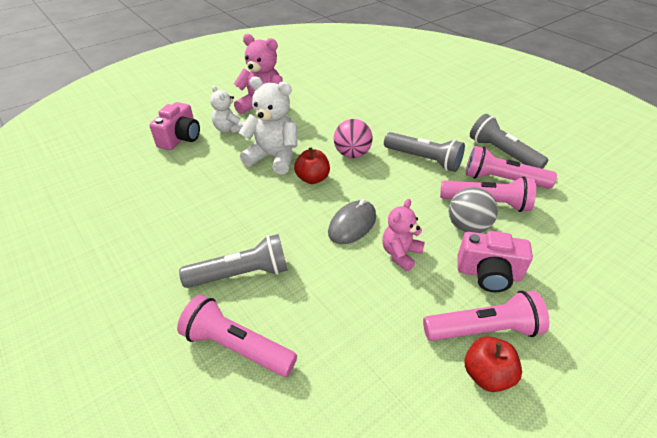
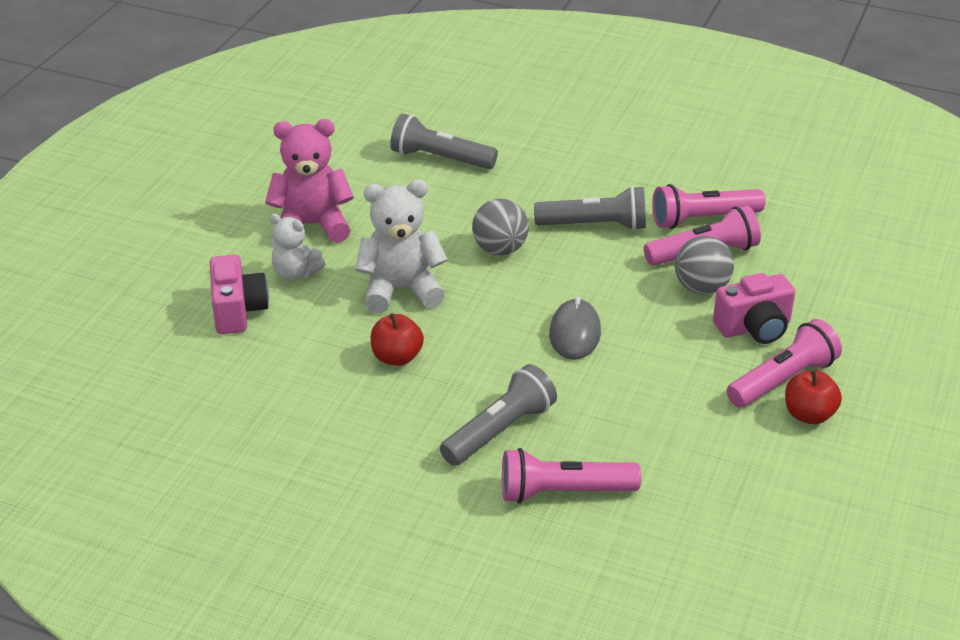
camera: 30 degrees left, 5 degrees down
red apple [294,147,330,184] -> red apple moved to [371,313,424,366]
pink ball [334,119,373,158] -> grey ball [472,199,529,255]
pink teddy bear [382,199,425,271] -> none
grey flashlight [470,114,548,169] -> grey flashlight moved to [390,114,498,169]

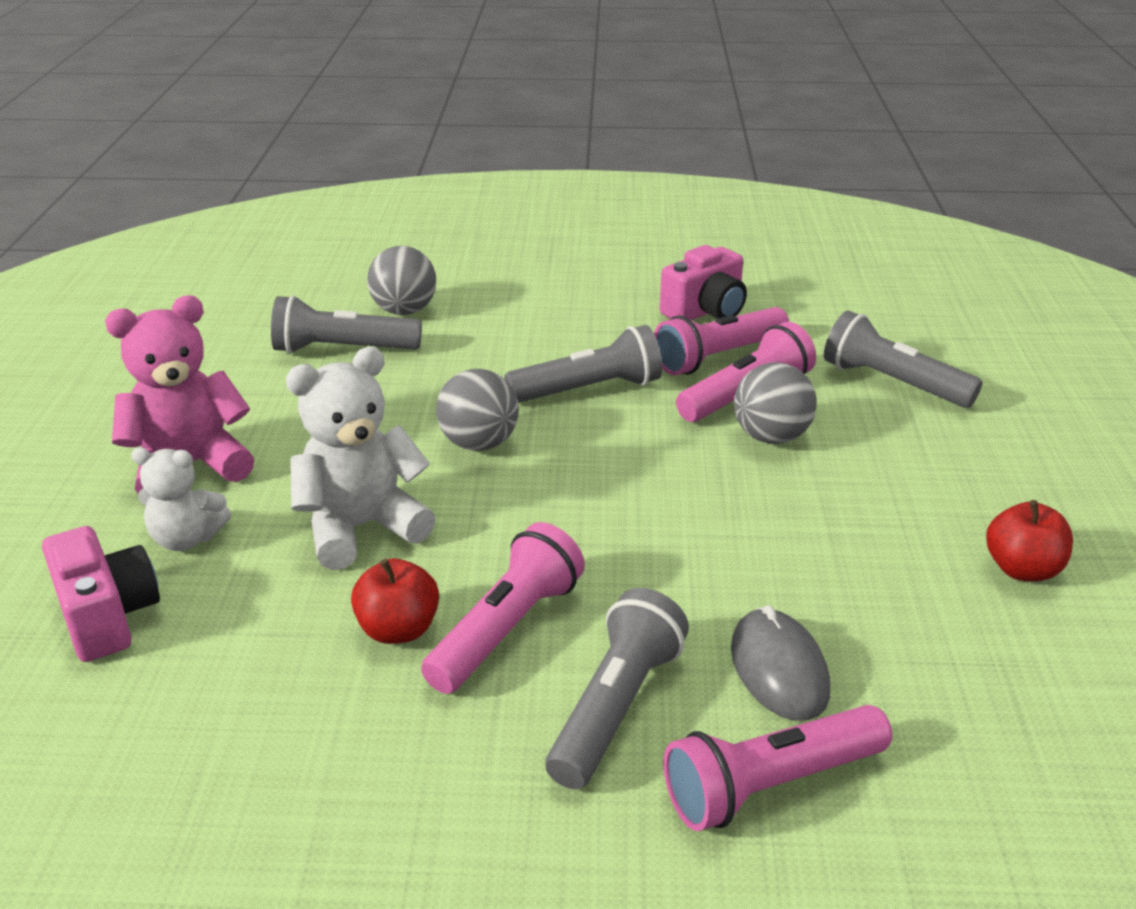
camera: 20 degrees left, 5 degrees down
grey mouse [549,296,601,360] -> grey mouse moved to [731,605,830,721]
pink camera [713,273,795,344] -> pink camera moved to [660,245,747,320]
pink flashlight [727,319,842,408] -> pink flashlight moved to [421,522,585,694]
none -> grey ball [367,246,436,315]
none -> grey flashlight [824,310,982,408]

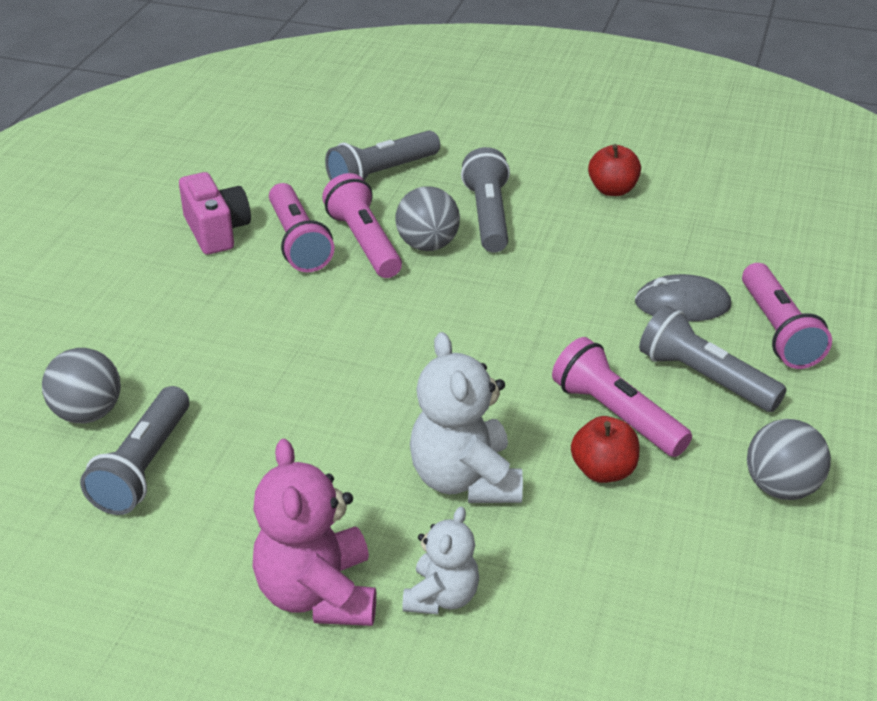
camera: 75 degrees left, 5 degrees up
pink camera [42,526,160,662] -> none
grey ball [436,369,519,451] -> grey ball moved to [747,419,831,500]
grey flashlight [504,325,662,403] -> grey flashlight moved to [461,147,510,253]

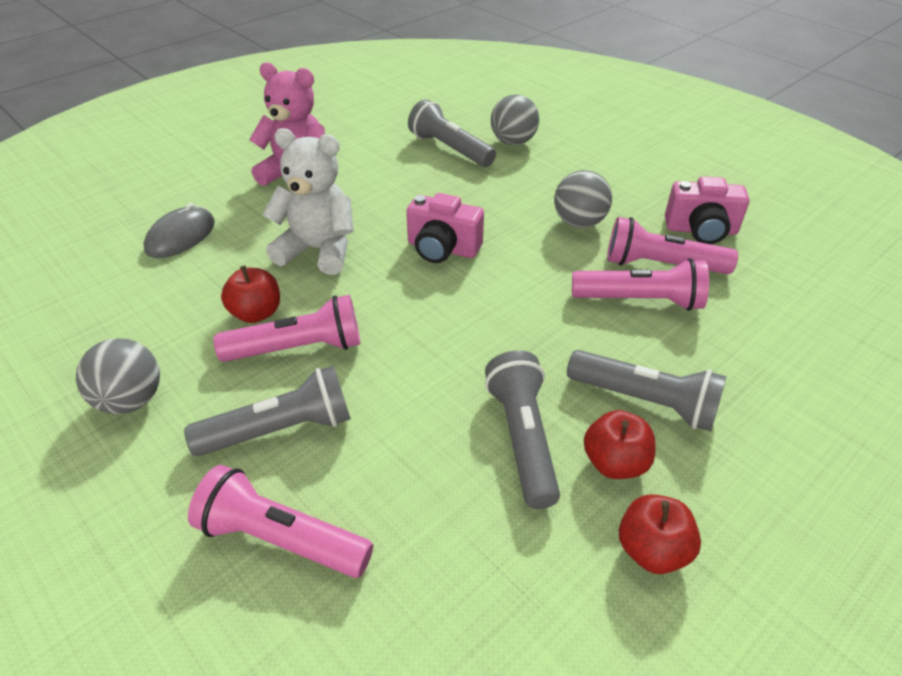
camera: 120 degrees right, 5 degrees up
grey flashlight [325,131,440,181] -> grey flashlight moved to [485,350,560,509]
grey ball [395,186,460,251] -> grey ball moved to [554,170,612,228]
white teddy bear [403,507,479,614] -> none
grey mouse [635,274,731,322] -> grey mouse moved to [143,203,215,258]
none -> pink camera [406,193,484,263]
none -> red apple [584,410,656,479]

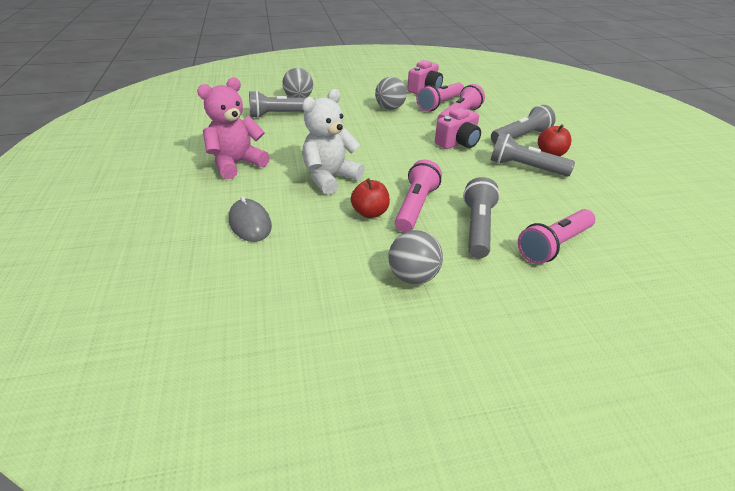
camera: 60 degrees left, 5 degrees down
pink camera [406,193,484,263] -> pink camera moved to [435,108,481,149]
red apple [619,494,701,574] -> none

